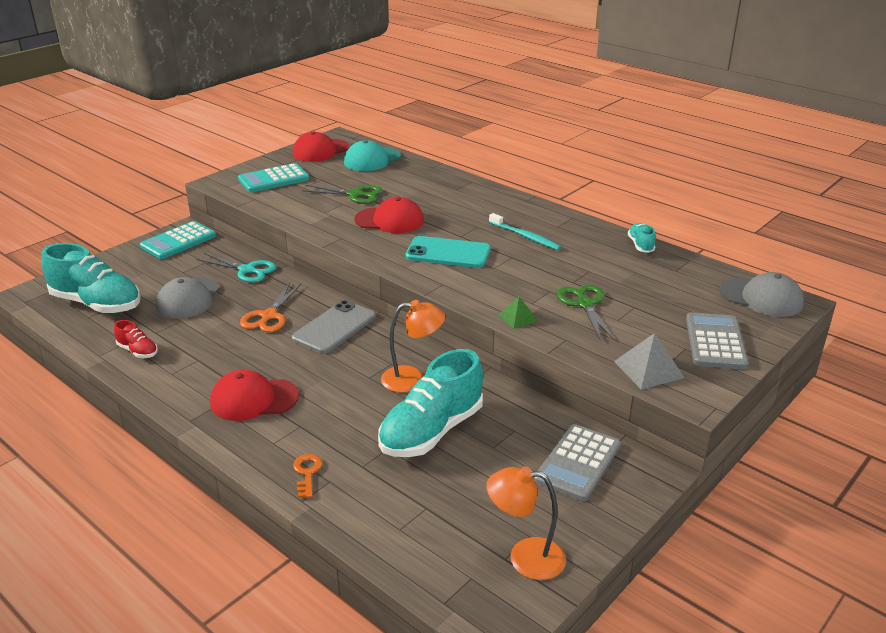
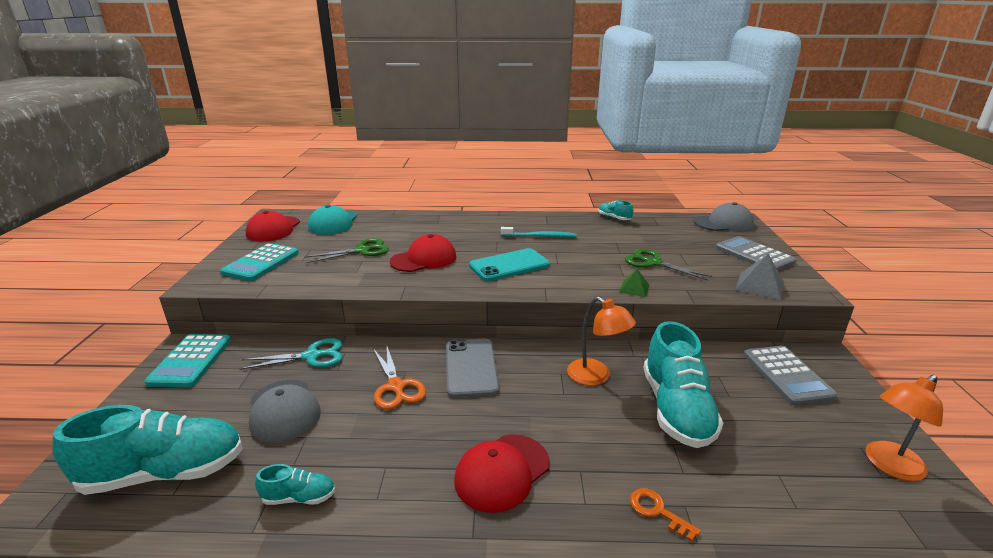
camera: 40 degrees left, 5 degrees down
red shoe [114,320,158,358] -> turquoise shoe [255,464,335,505]
orange lamp [381,300,445,393] -> orange lamp turned 90 degrees clockwise [567,297,636,386]

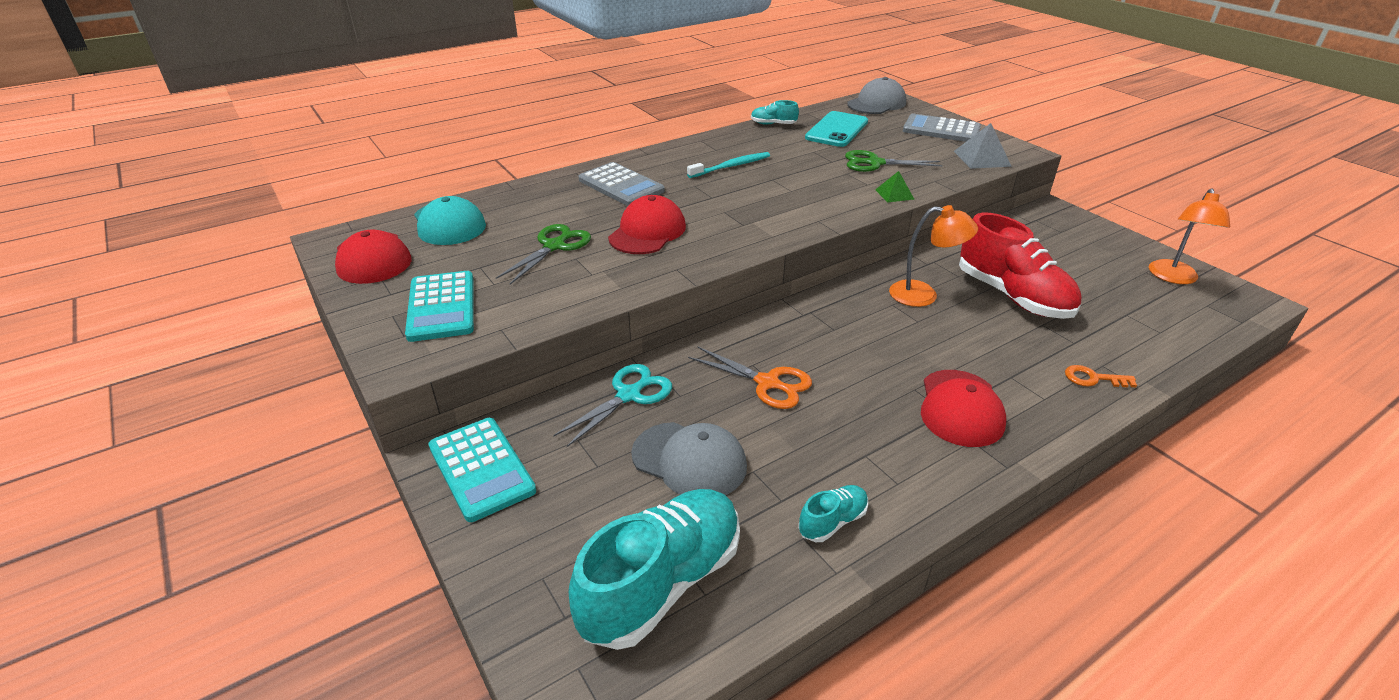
camera: 35 degrees left, 10 degrees up
grey phone [446,339,499,398] -> none
turquoise phone [469,248,550,281] -> turquoise phone moved to [805,111,868,147]
turquoise shoe [644,321,723,448] -> red shoe [959,213,1081,319]
grey calculator [743,346,838,406] -> grey calculator moved to [579,162,665,206]

